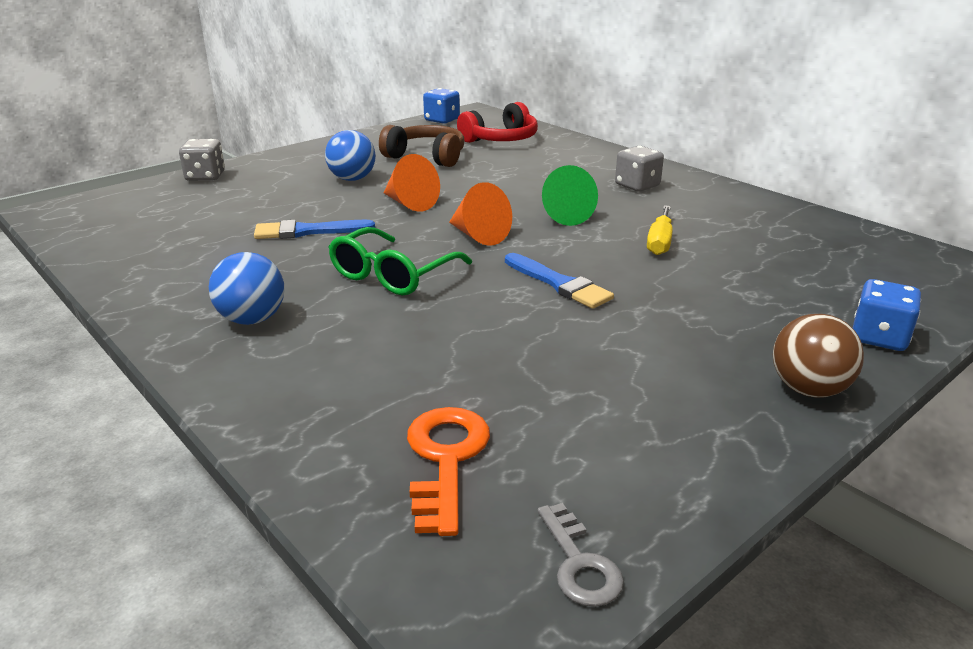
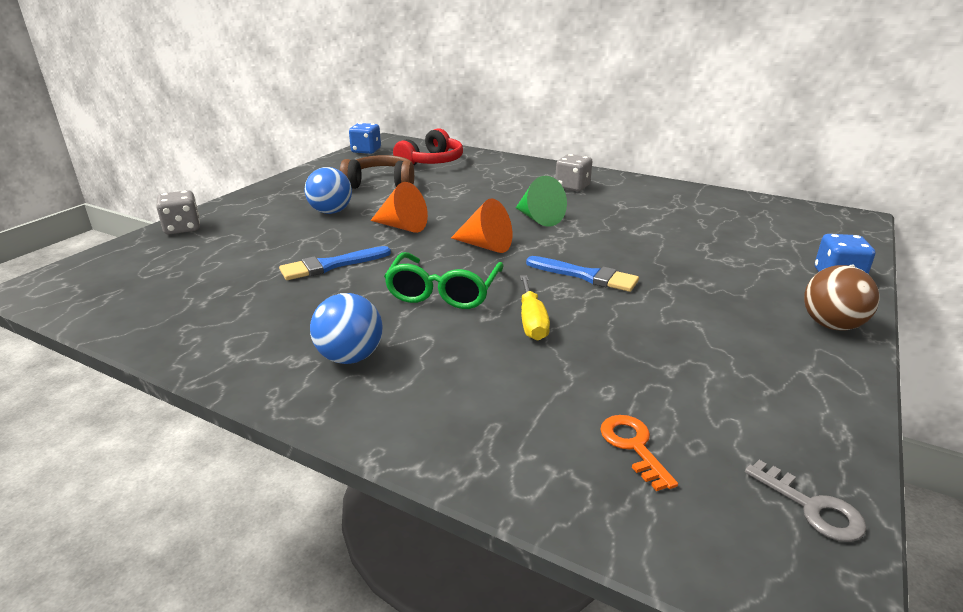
camera: 20 degrees left, 0 degrees up
orange key [407,407,490,536] -> orange key [600,415,678,491], size x0.64
yellow screwdriver [647,205,672,255] -> yellow screwdriver moved to [520,275,550,341]

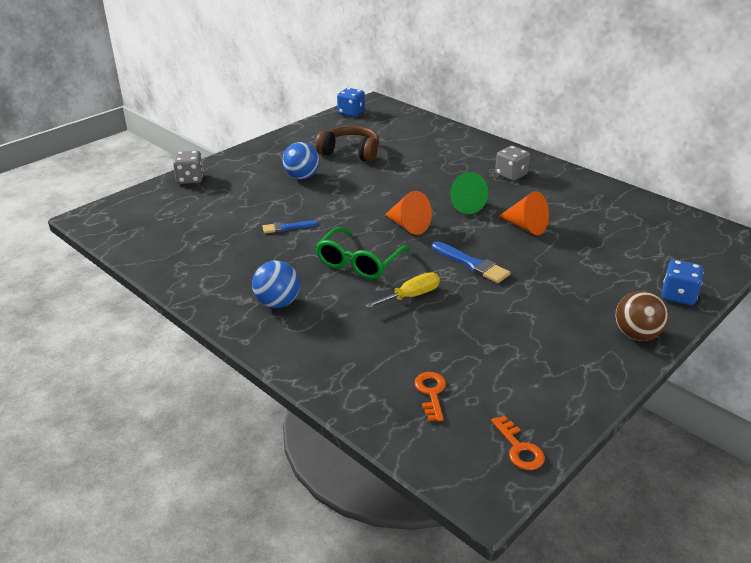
camera: 15 degrees right, 5 degrees up
blue brush [279,246,391,280] -> blue brush [262,220,318,233], size x0.66
orange cone [370,182,428,233] -> orange cone moved to [498,191,549,235]
red headphones [393,128,463,165] -> none
yellow screwdriver [520,275,550,341] -> yellow screwdriver turned 135 degrees counterclockwise [365,272,440,308]
grey key [745,460,867,542] -> orange key [491,415,545,470]

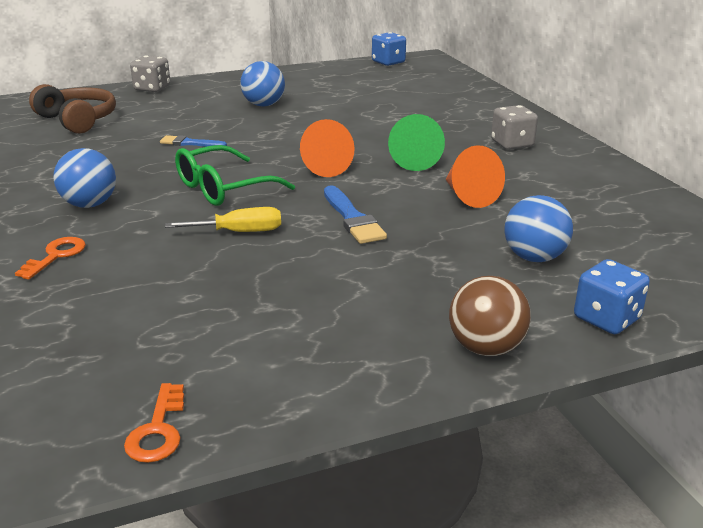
camera: 25 degrees right, 5 degrees down
brown headphones [316,126,379,162] -> brown headphones moved to [29,84,116,134]
orange key [414,372,446,421] -> orange key moved to [15,237,86,280]
none -> blue ball [504,195,573,262]

